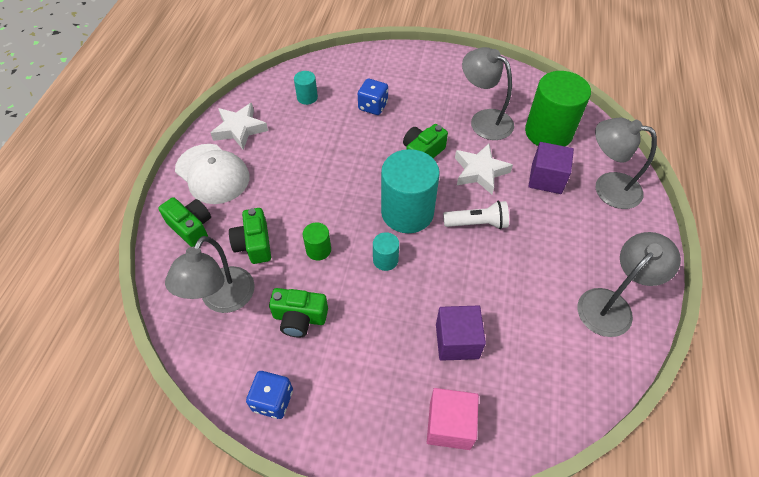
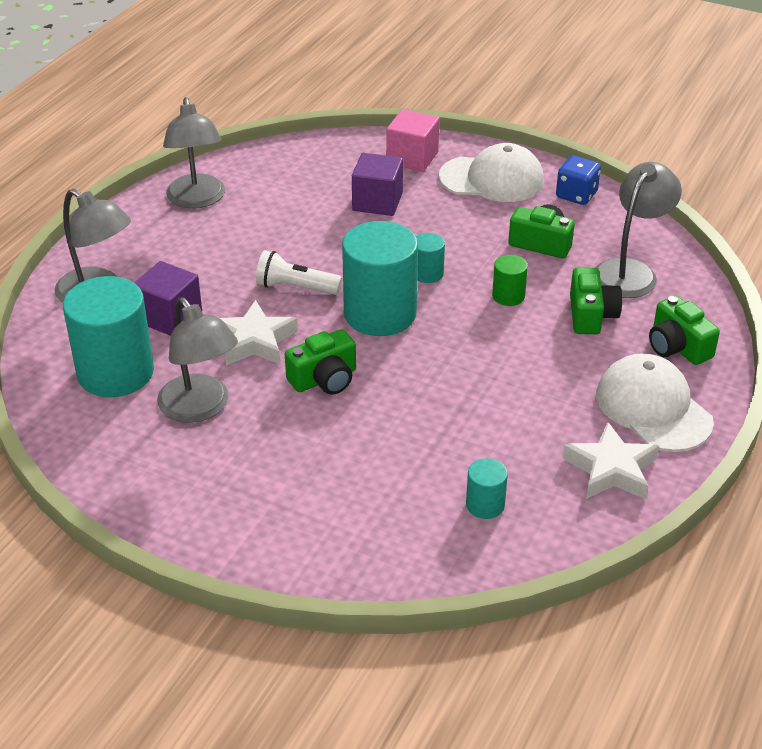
camera: 165 degrees left, 15 degrees down
blue dice [358,79,388,115] -> none
green cylinder [525,71,591,147] -> turquoise cylinder [63,276,154,397]
grey lamp [578,232,681,337] -> grey lamp turned 75 degrees counterclockwise [163,97,225,209]
none -> white cap [439,143,544,202]

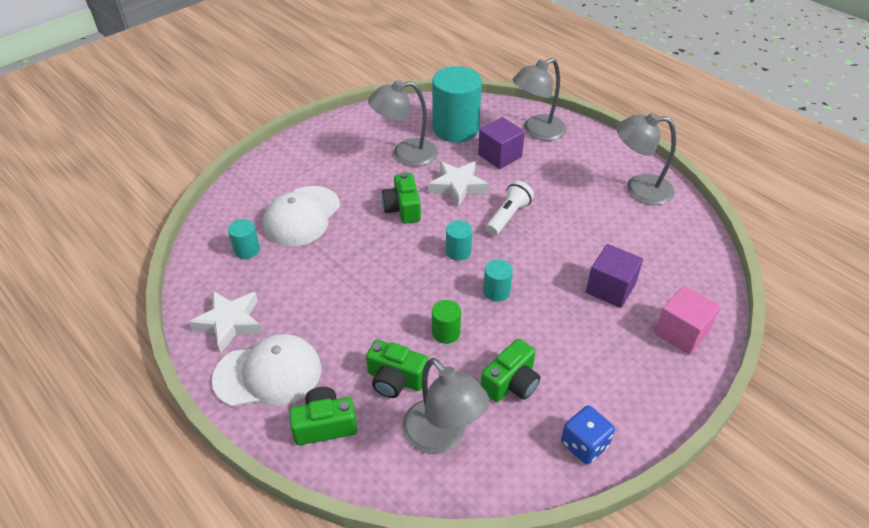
camera: 110 degrees right, 5 degrees up
turquoise cylinder [342,221,418,336] -> turquoise cylinder [446,220,472,261], size x0.46
white cap [439,143,544,202] -> white cap moved to [263,186,340,246]

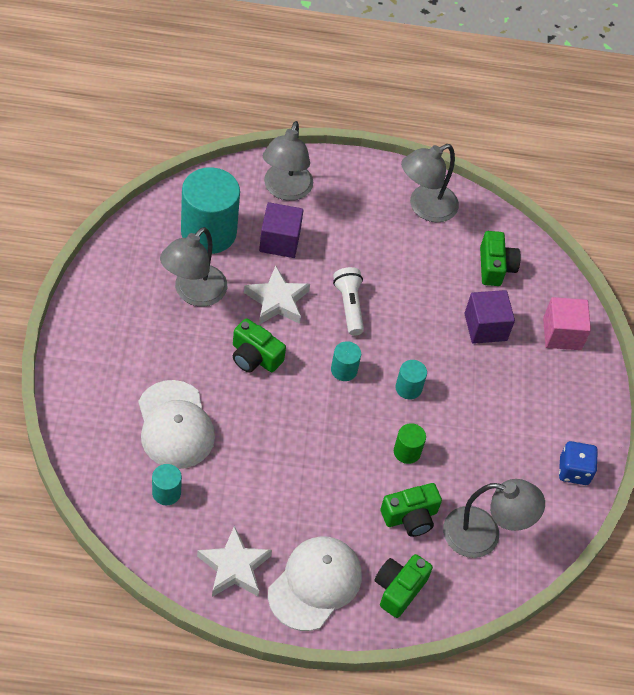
camera: 50 degrees left, 10 degrees up
green camera [481,338,540,402] -> green camera moved to [480,231,521,286]

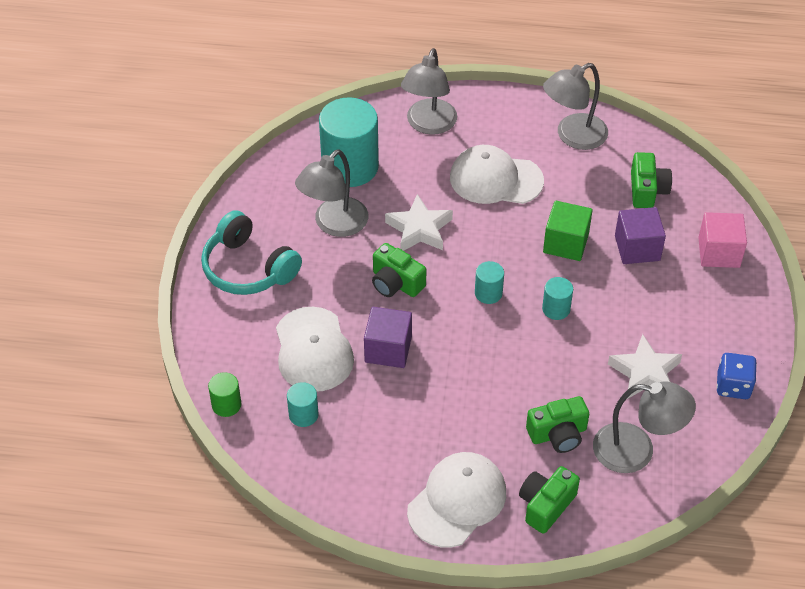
camera: 10 degrees right, 5 degrees down
white star [197,526,272,597] -> white star moved to [608,334,682,400]
purple cube [259,202,303,258] -> purple cube moved to [364,307,412,368]
white flashlight [333,267,364,335] -> none
green cylinder [394,423,426,464] -> green cylinder moved to [208,372,241,417]
none -> turquoise headphones [201,210,302,295]
none -> white cap [450,145,544,204]
none -> green cube [543,201,593,261]

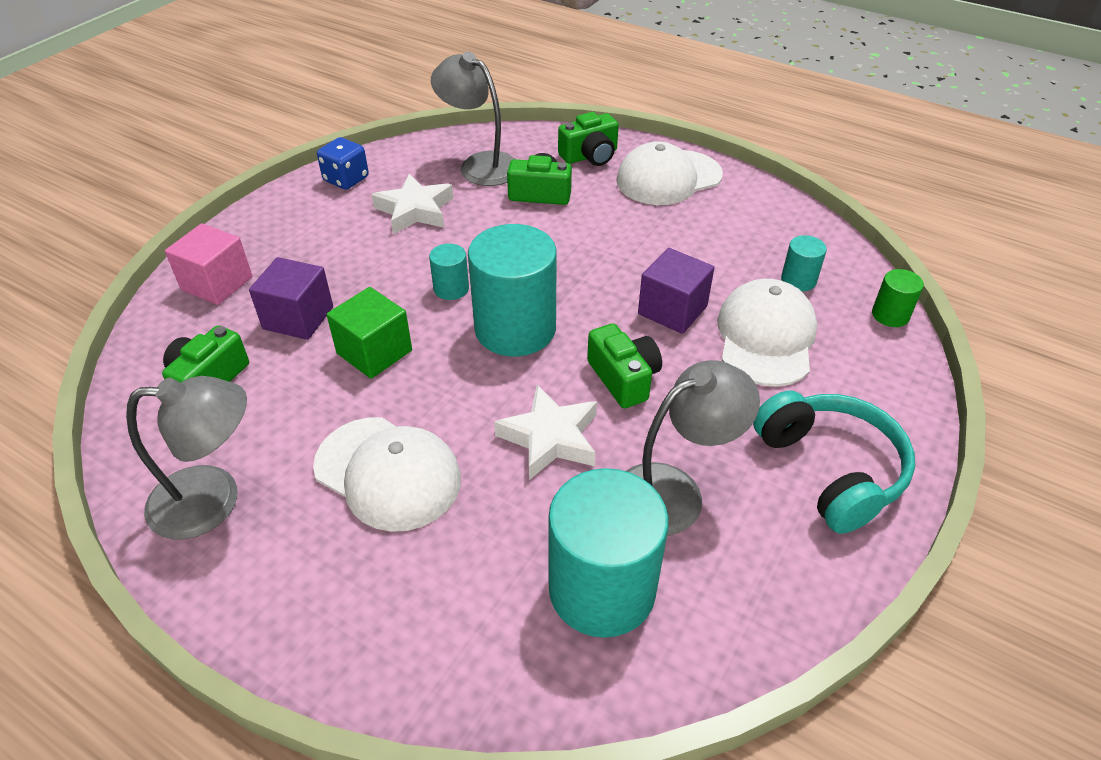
camera: 155 degrees left, 5 degrees down
grey lamp [401,48,457,135] -> none
turquoise cylinder [475,261,504,304] -> turquoise cylinder [468,224,557,356], size x2.18

